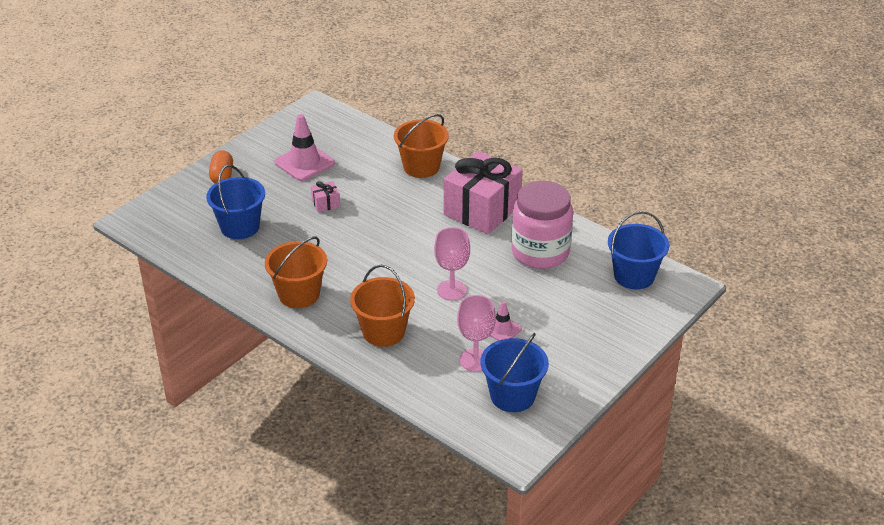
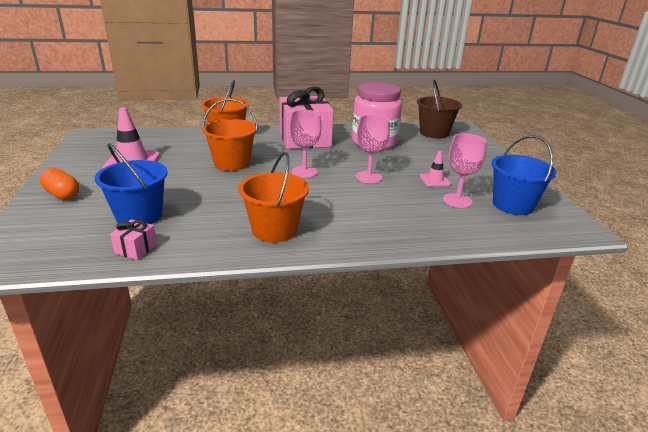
camera: 50 degrees left, 10 degrees down
pink gift [311,181,340,212] -> pink gift moved to [110,219,157,260]
orange bucket [350,265,415,347] -> orange bucket moved to [202,99,258,171]
blue bucket [608,211,669,289] -> brown bucket [417,79,462,139]
none -> pink goblet [289,110,322,178]

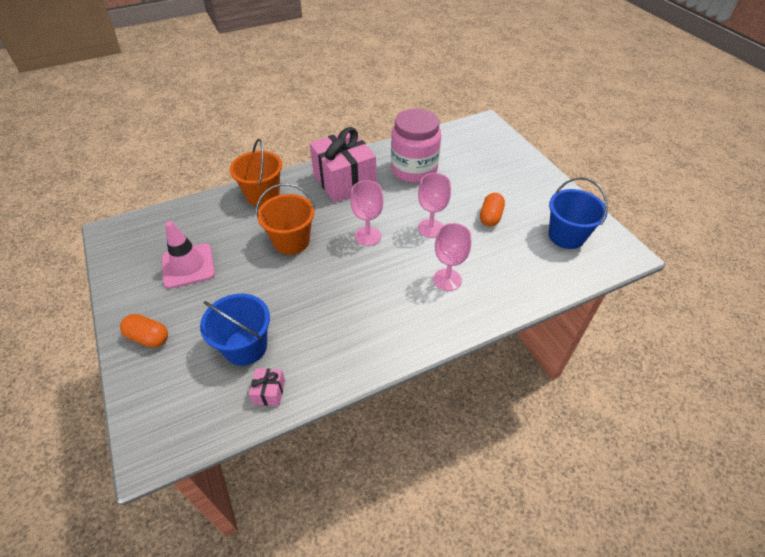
camera: 15 degrees left, 20 degrees up
orange bucket [238,152,309,243] -> none
brown bucket [417,79,462,139] -> none
pink traffic cone [420,151,451,187] -> orange capsule [480,193,505,227]
pink goblet [443,134,487,208] -> pink goblet moved to [433,223,471,291]

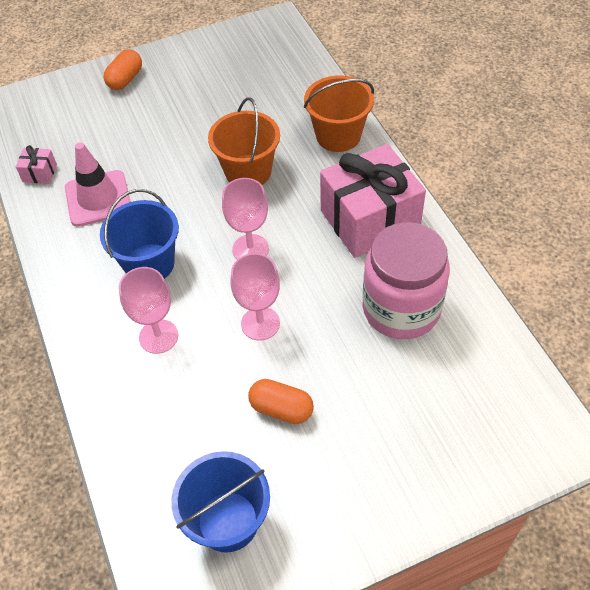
camera: 95 degrees right, 5 degrees up
pink traffic cone [162,221,215,289] -> pink traffic cone moved to [65,142,131,227]
blue bucket [200,294,270,366] -> blue bucket moved to [100,189,179,279]

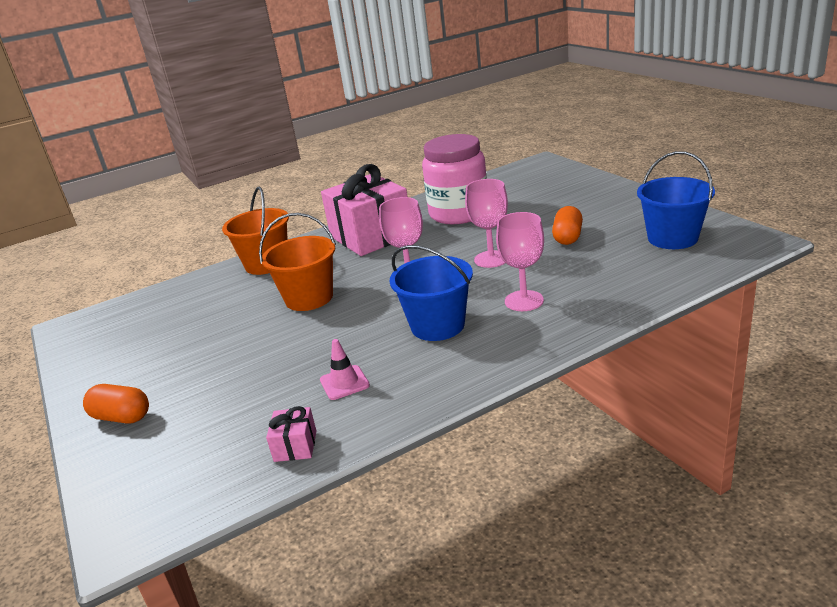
camera: 95 degrees left, 25 degrees down
pink traffic cone [65,142,131,227] -> pink traffic cone [320,339,370,400], size x0.55

